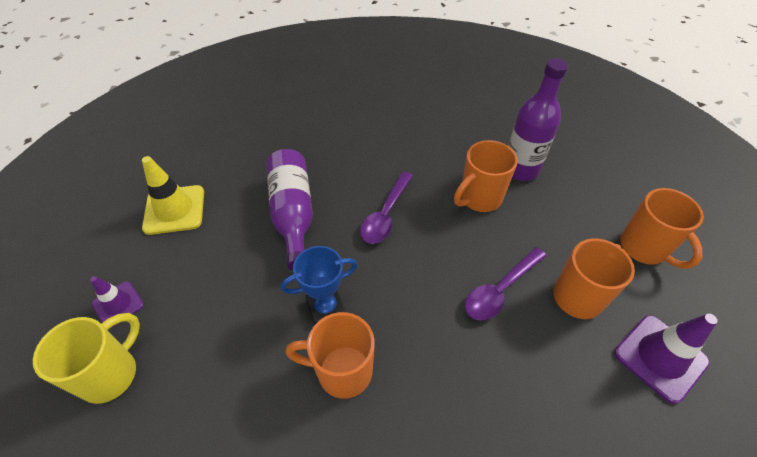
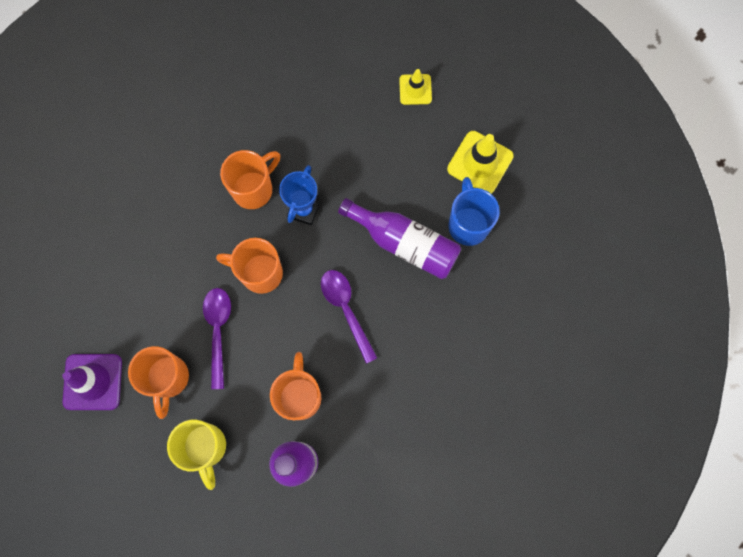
camera: 130 degrees right, 25 degrees up
yellow mug [33,313,140,404] -> yellow mug moved to [167,420,226,490]
purple traffic cone [90,276,144,328] -> yellow traffic cone [399,69,432,105]
orange mug [620,188,704,269] -> orange mug moved to [216,238,283,294]
none -> blue mug [448,177,500,246]

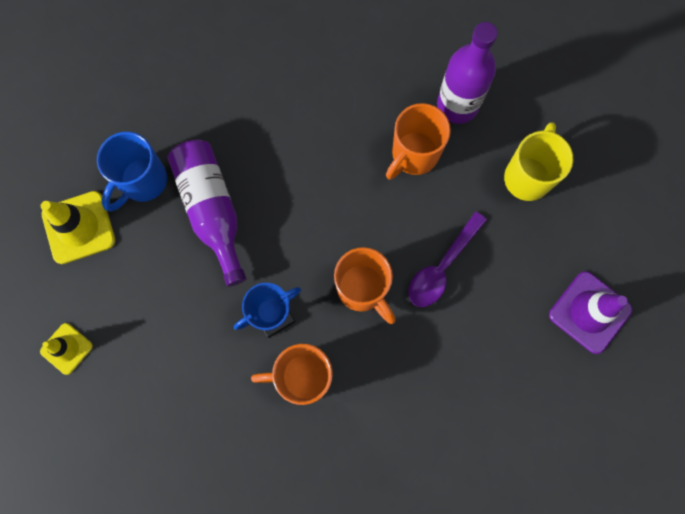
camera: 140 degrees left, 0 degrees up
orange mug [128,346,189,419] -> none
purple spoon [321,270,377,363] -> none

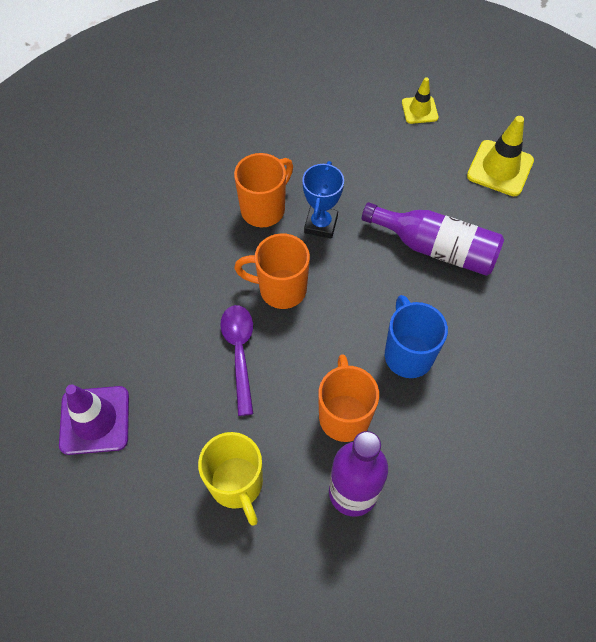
camera: 135 degrees right, 15 degrees down
blue mug [97,132,167,211] -> blue mug moved to [385,295,448,378]

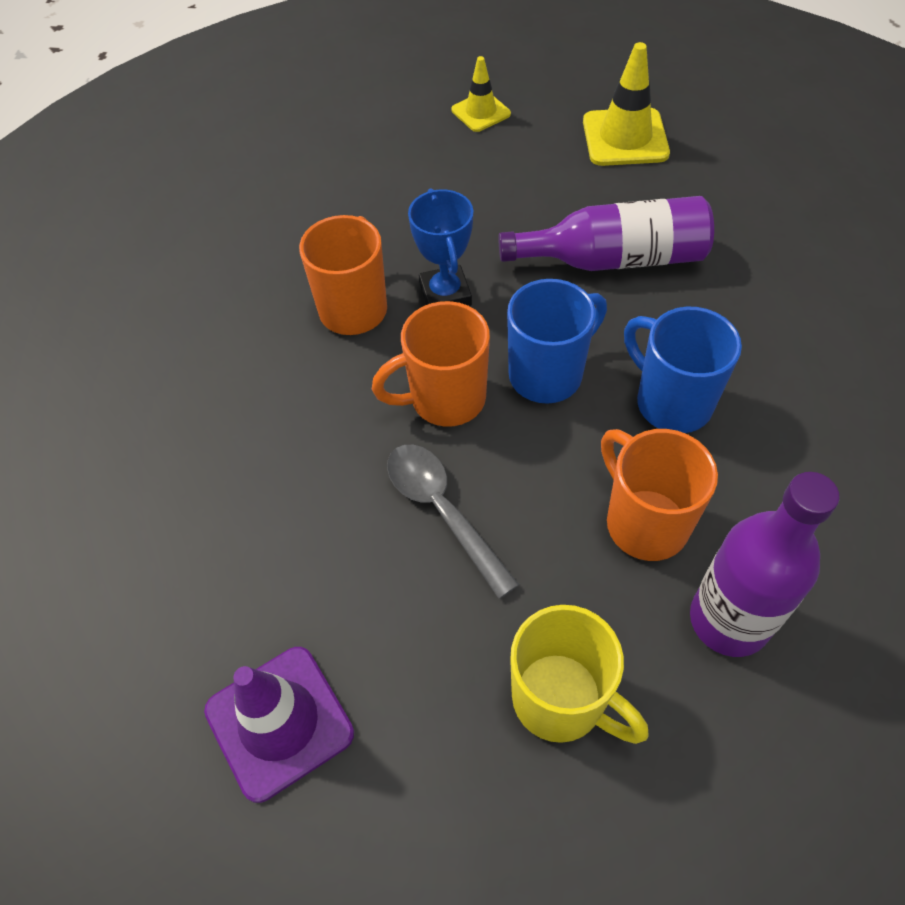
camera: 25 degrees left, 5 degrees down
purple spoon [220,305,253,416] -> grey spoon [387,445,519,599]
none -> blue mug [507,279,607,404]

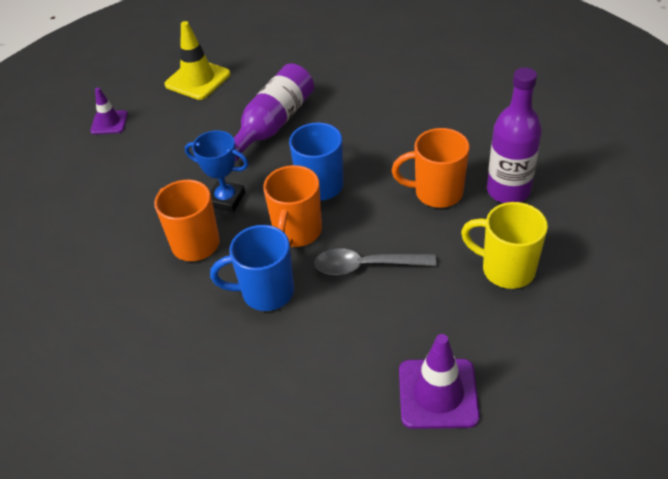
camera: 55 degrees left, 10 degrees down
yellow traffic cone [451,56,511,132] -> purple traffic cone [90,88,128,134]
yellow mug [510,605,649,744] -> yellow mug turned 135 degrees counterclockwise [461,202,548,289]
blue mug [624,307,742,433] -> blue mug moved to [210,225,294,311]

